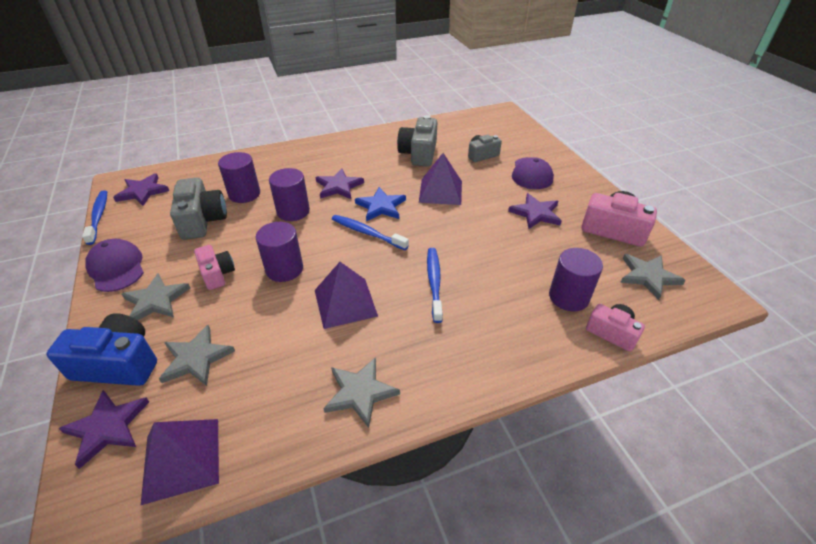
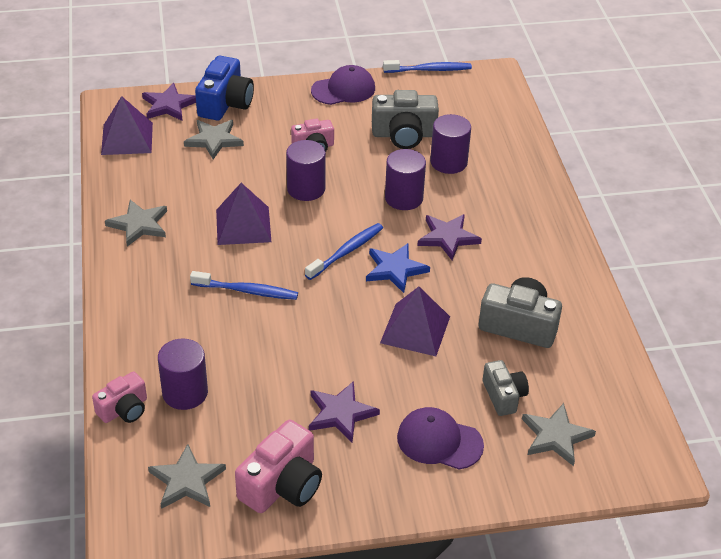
camera: 100 degrees right, 0 degrees up
purple star [113,173,169,206] -> none
grey star [122,273,191,320] -> grey star moved to [522,403,596,466]

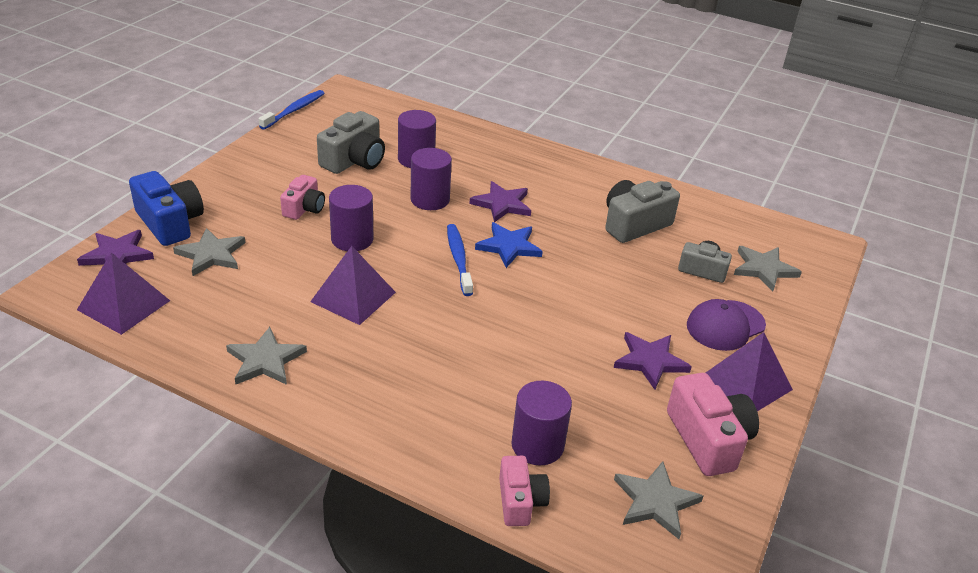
camera: 55 degrees left, 5 degrees down
blue toothbrush [190,271,298,300] -> none
purple cap [311,65,375,105] -> none
purple pyramid [380,287,450,356] -> purple pyramid moved to [706,332,793,411]

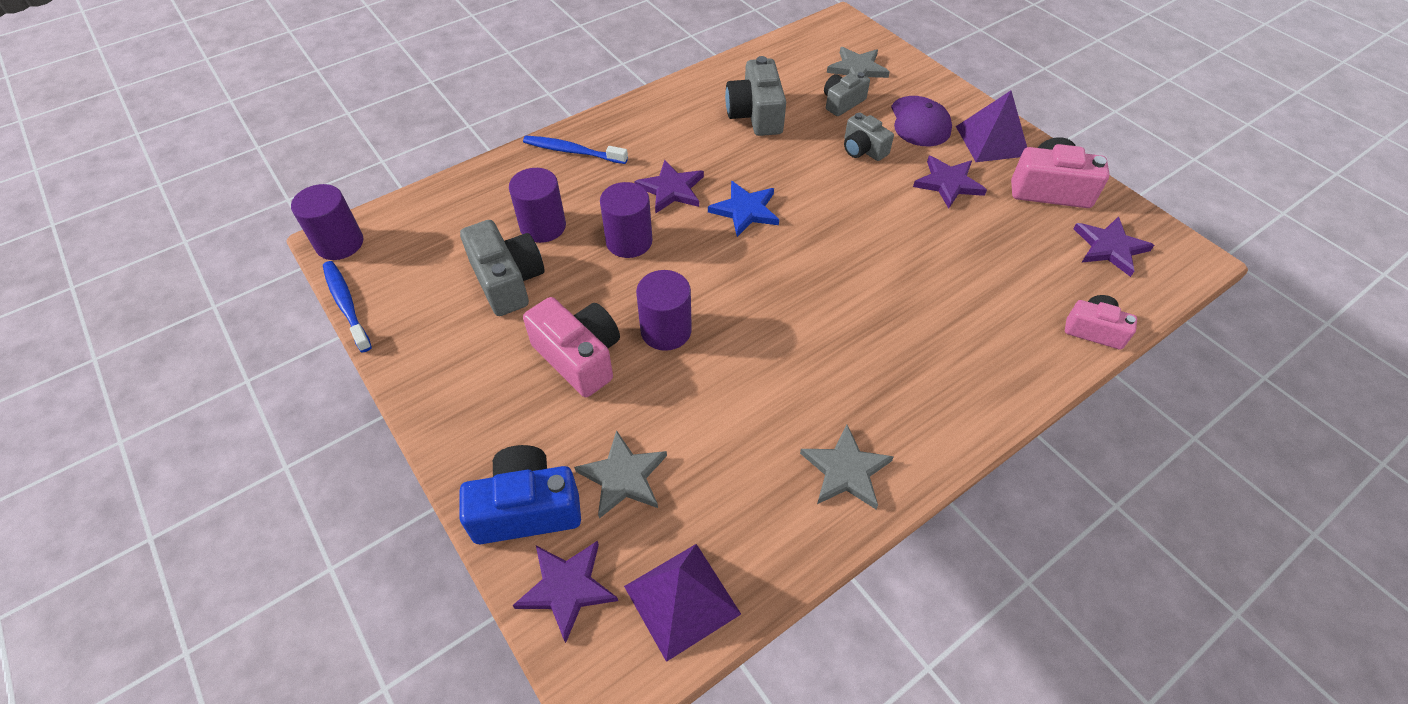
camera: 60 degrees left, 15 degrees up
pink camera [280,175,325,220] -> pink camera [523,297,620,397], size x1.59
purple pyramid [310,246,396,325] -> none
blue toothbrush [447,224,473,296] -> blue toothbrush moved to [523,136,628,164]
purple cylinder [511,381,572,465] -> purple cylinder moved to [291,184,363,260]
grey star [614,461,703,539] -> purple star [1074,217,1154,277]
none -> grey camera [844,113,894,161]

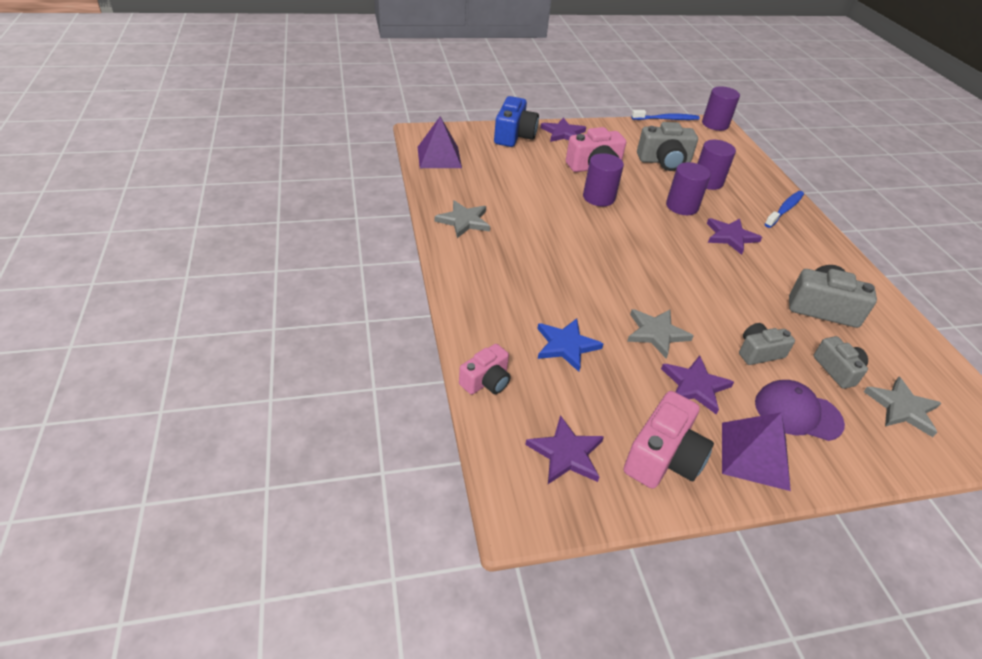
camera: 110 degrees right, 10 degrees down
purple star [512,541,618,643] -> purple star moved to [541,118,586,142]
grey star [574,430,667,519] -> grey star moved to [627,309,693,358]
blue star [708,181,779,237] -> blue star moved to [537,318,603,372]

